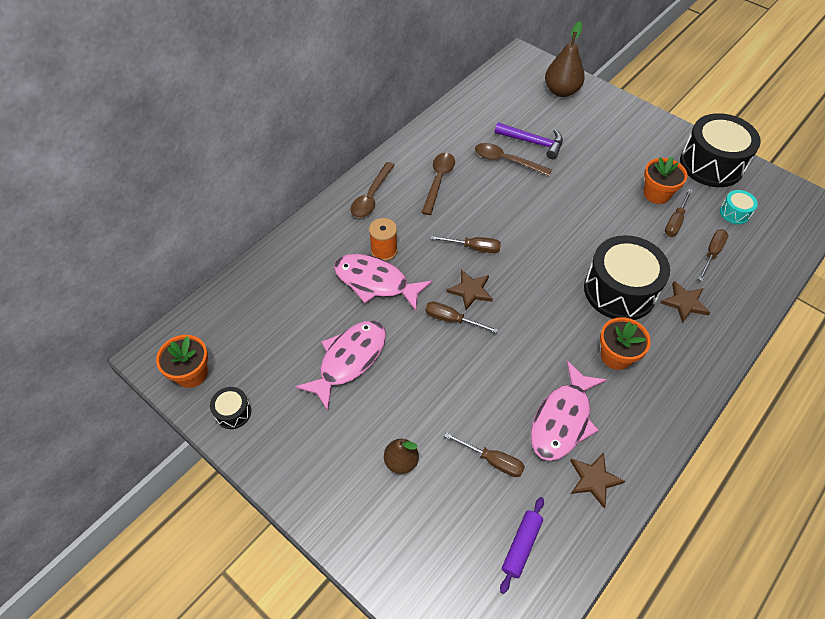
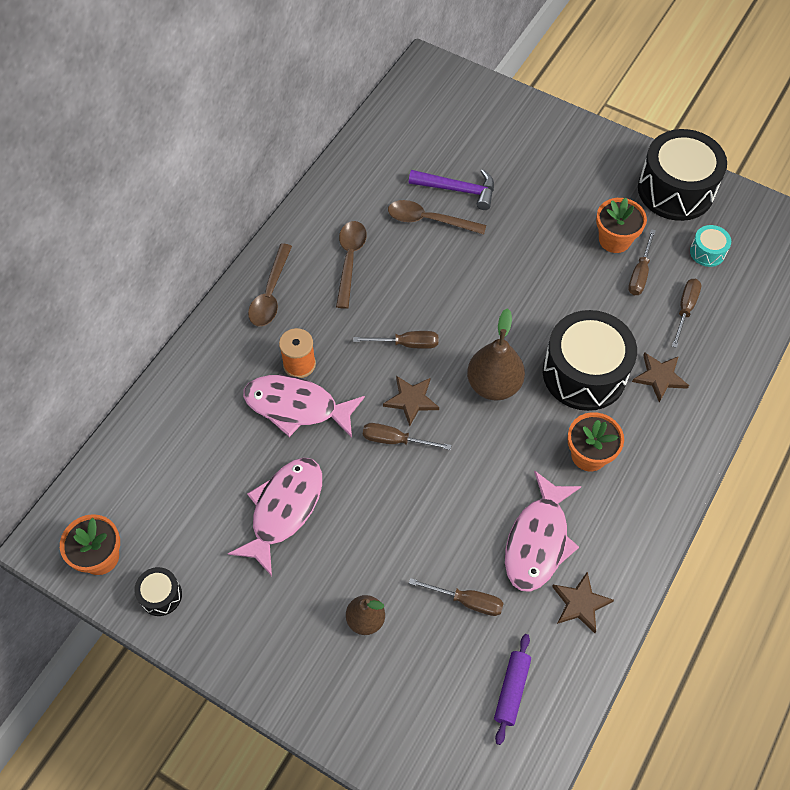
camera: 10 degrees left, 5 degrees up
brown pear [545,21,585,97] -> brown pear moved to [467,308,525,401]

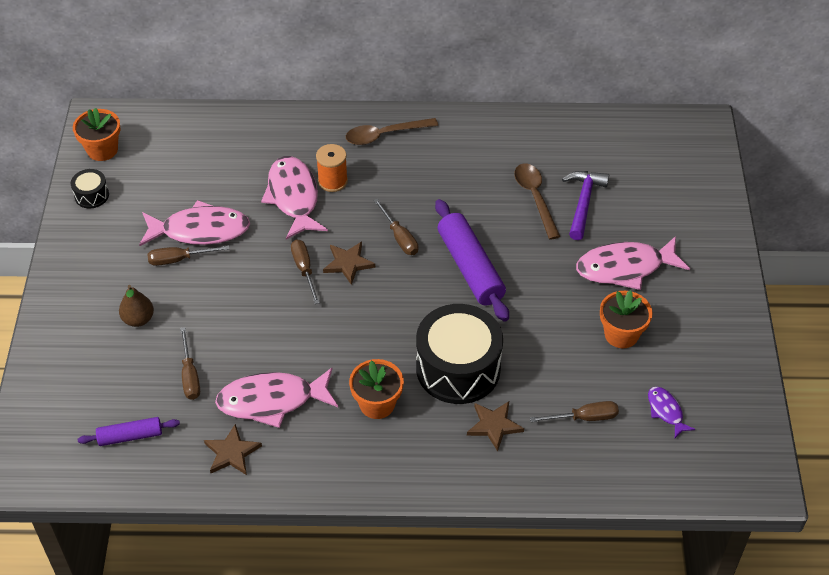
camera: 60 degrees right, 10 degrees down
brown spoon [336,221,367,309] -> none
purple hammer [409,169,494,210] -> purple hammer turned 150 degrees counterclockwise [562,171,609,240]
brown pear [467,308,525,401] -> none
brown screwdriver [628,229,656,295] -> brown screwdriver moved to [148,245,230,266]
black drum [638,129,727,221] -> none
turquoise drum [690,225,731,267] -> purple fish [648,387,695,438]
none -> purple rolling pin [435,199,509,322]
none -> pink fish [576,236,690,290]

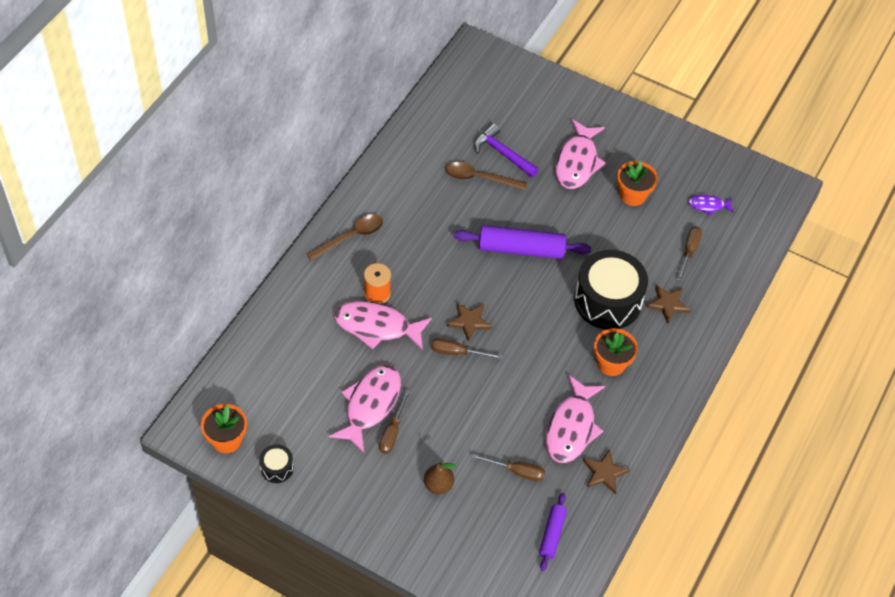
camera: 65 degrees left, 5 degrees up
brown spoon [346,118,438,145] -> brown spoon turned 135 degrees counterclockwise [306,214,383,261]
brown screwdriver [373,198,418,255] -> none

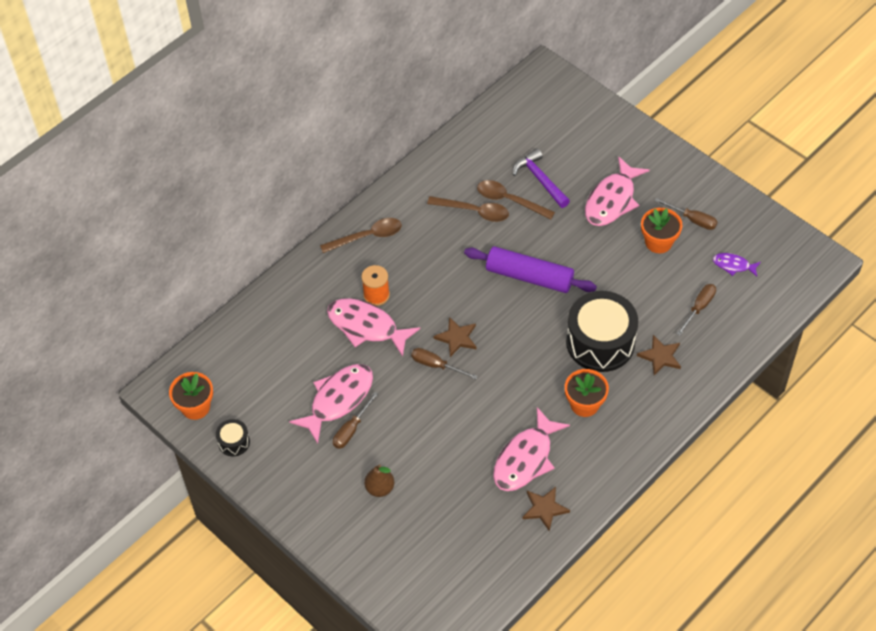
camera: 20 degrees right, 0 degrees up
brown screwdriver [472,454,545,481] -> brown screwdriver moved to [655,198,718,230]
purple rolling pin [539,493,567,571] -> none
none -> brown spoon [427,196,509,222]

